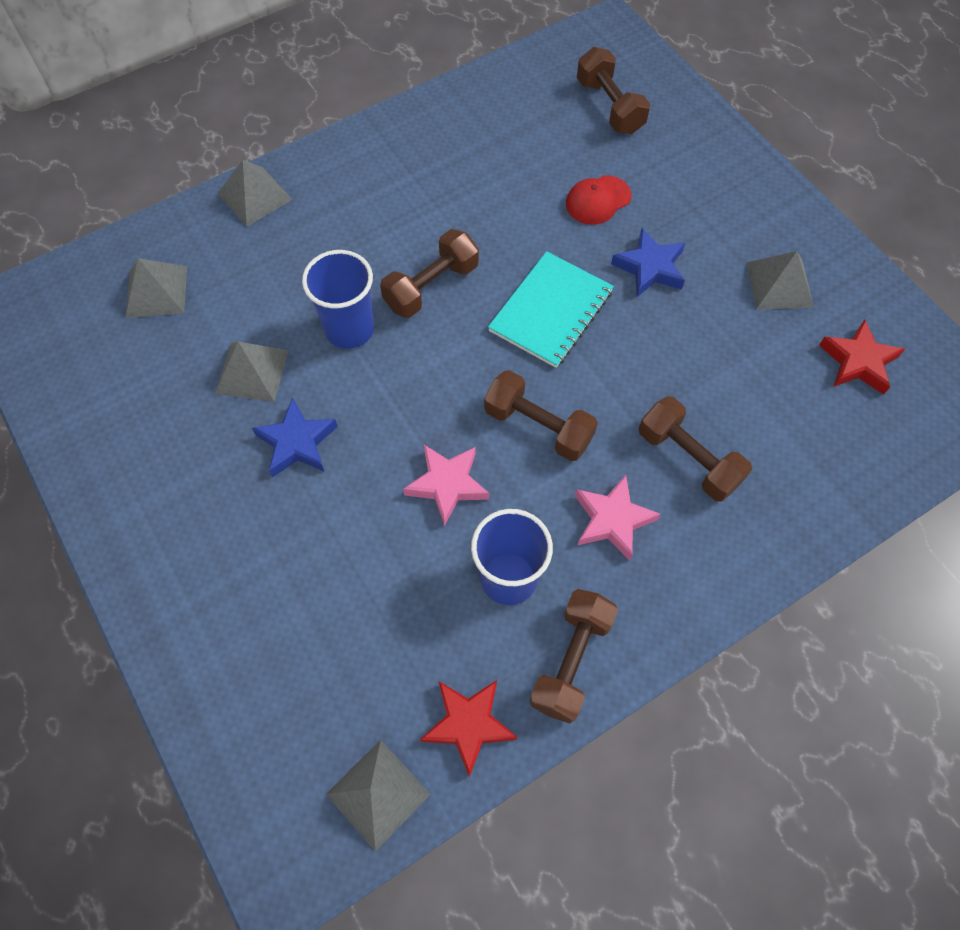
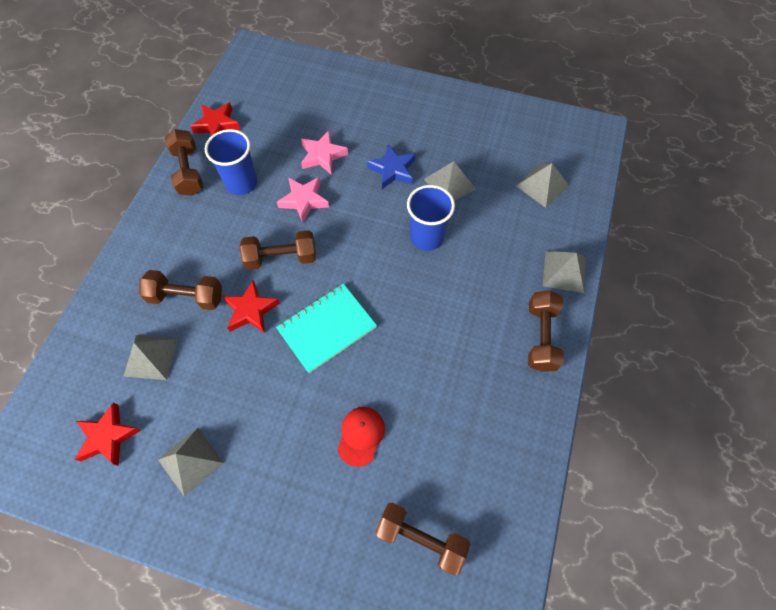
camera: 140 degrees right, 0 degrees up
grey pyramid [326,740,431,852] -> grey pyramid moved to [123,335,178,380]
brown dumbbell [380,229,479,318] -> brown dumbbell moved to [528,291,564,372]
turquoise notebook [488,251,614,368] -> turquoise notebook turned 60 degrees clockwise [276,283,377,373]
pink star [575,475,661,561] -> pink star moved to [301,131,348,175]
blue star [611,228,685,297] -> none
none -> red star [223,280,280,333]

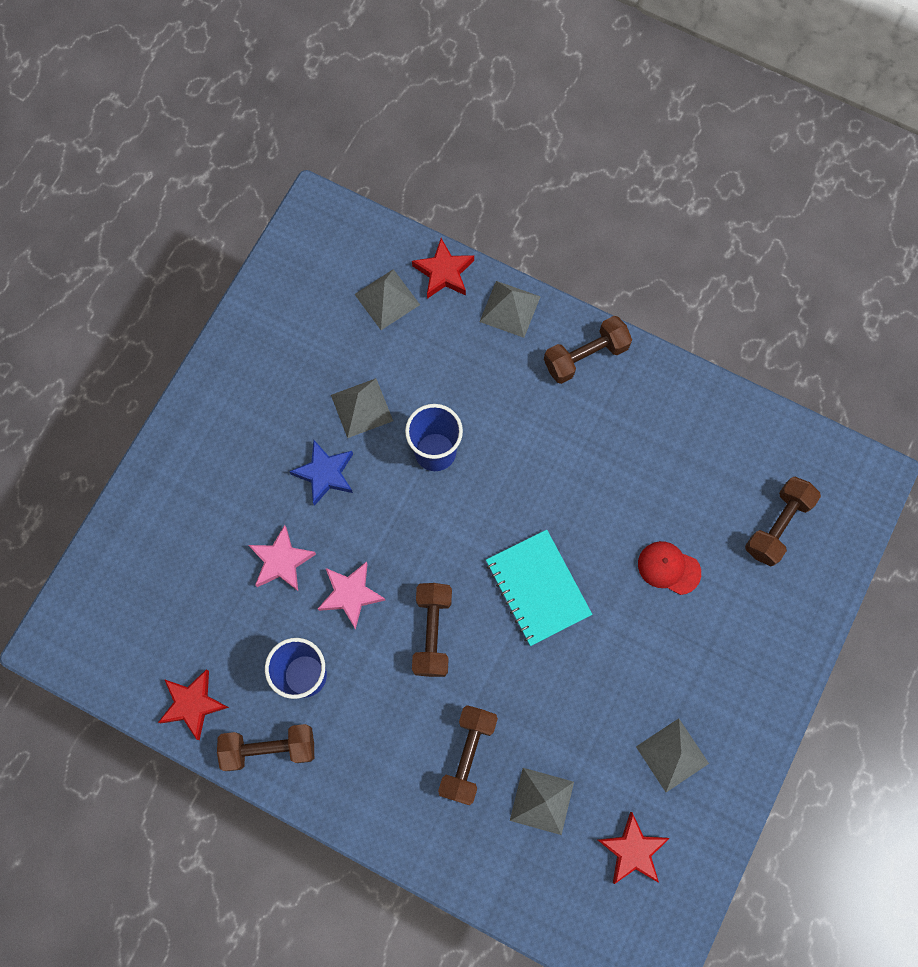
camera: 80 degrees left, 10 degrees up
red star [223,280,280,333] -> red star moved to [412,238,474,299]
brown dumbbell [528,291,564,372] -> brown dumbbell turned 45 degrees counterclockwise [544,316,632,384]

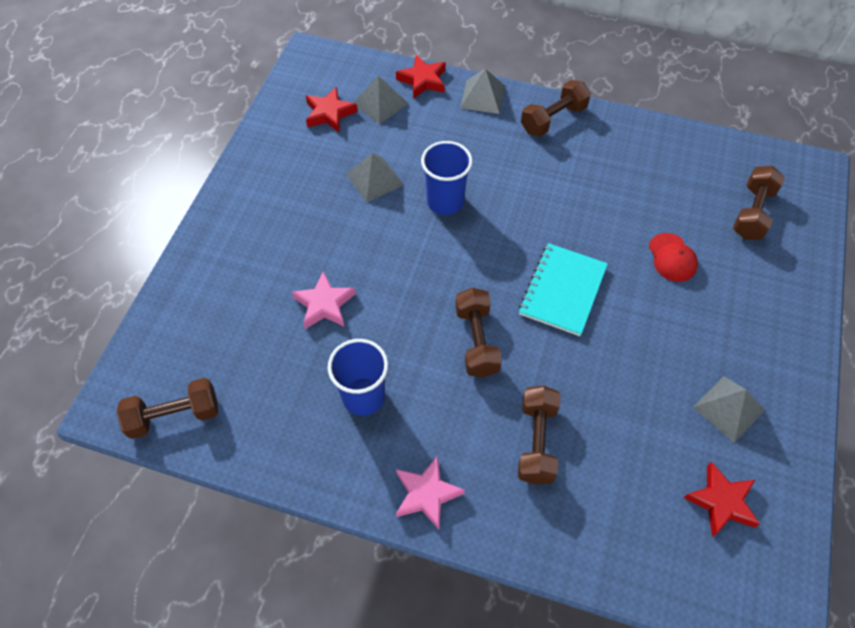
camera: 10 degrees left, 15 degrees down
red star [158,670,229,740] -> red star moved to [306,86,358,132]
brown dumbbell [217,724,314,771] -> brown dumbbell moved to [117,378,218,439]
blue star [289,440,353,506] -> none
pink star [318,561,385,630] -> pink star moved to [396,456,465,530]
turquoise notebook [486,530,592,646] -> turquoise notebook turned 60 degrees clockwise [519,243,608,336]
grey pyramid [510,768,574,835] -> none
red cap [638,541,701,595] -> red cap turned 120 degrees counterclockwise [649,233,698,282]

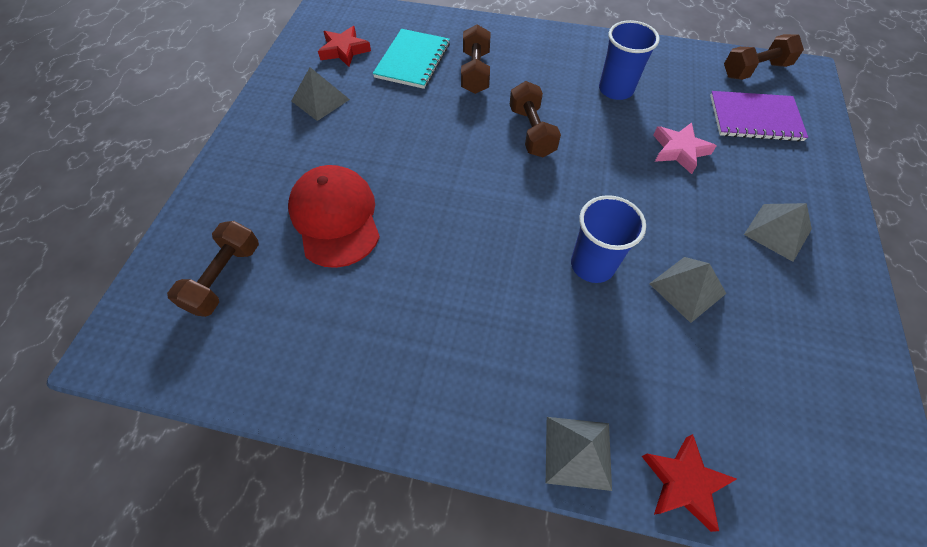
camera: 175 degrees right, 0 degrees up
red star [306,86,358,132] -> none
grey pyramid [353,75,409,124] -> grey pyramid moved to [744,203,812,262]
pink star [396,456,465,530] -> none
turquoise notebook [519,243,608,336] -> turquoise notebook moved to [373,29,450,89]
brown dumbbell [521,80,591,137] -> none
red cap [649,233,698,282] -> red cap [288,165,380,268], size x1.87
none -> purple notebook [710,91,808,142]

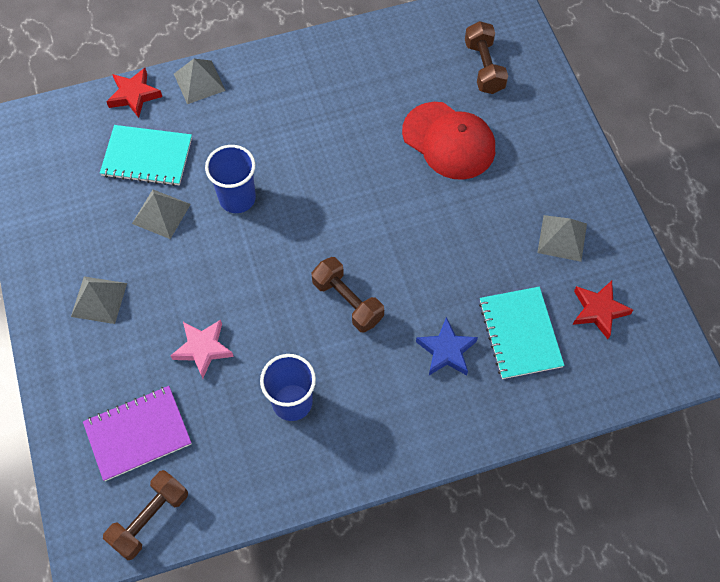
camera: 150 degrees right, 5 degrees up
brown dumbbell [461,24,490,94] -> blue star [416,317,478,375]
none -> turquoise notebook [100,125,192,186]

